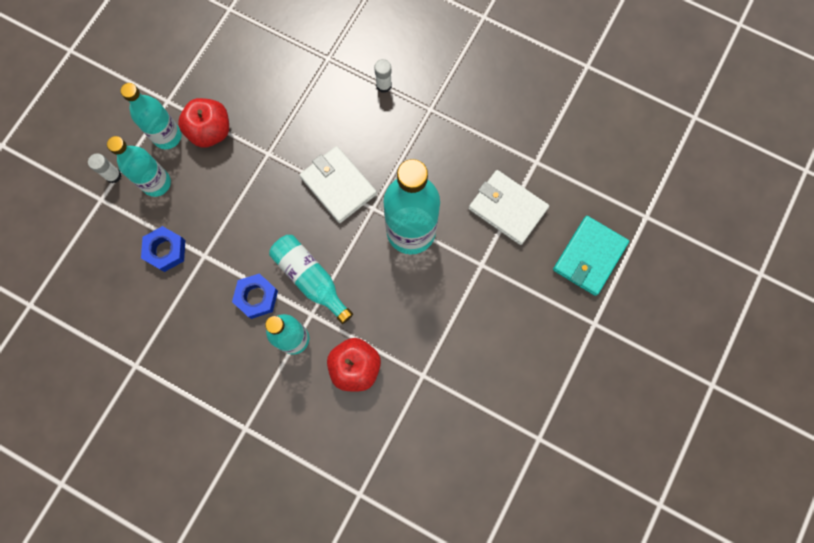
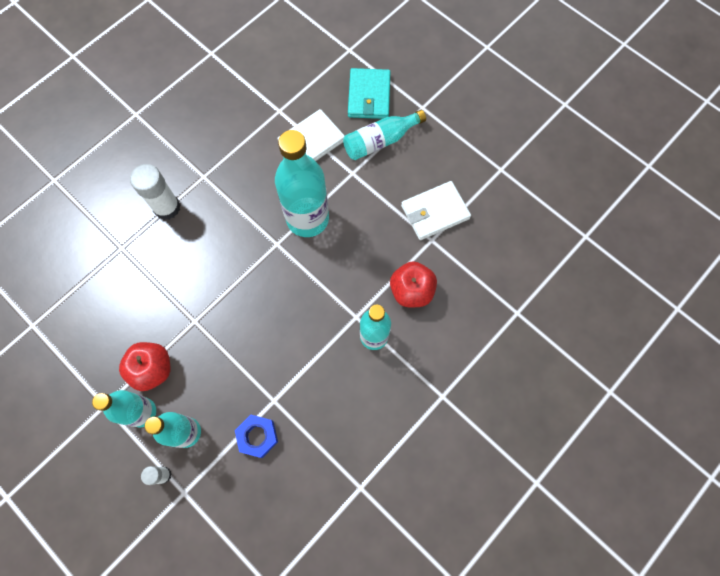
camera: 75 degrees left, 5 degrees down
blue nut [232,273,278,319] -> none
turquoise bottle [269,235,353,324] -> turquoise bottle moved to [343,110,426,160]
white wallet [300,146,377,223] -> white wallet moved to [401,181,471,240]
white glue stick [374,59,392,93] -> white glue stick [130,164,180,220], size x1.86
turquoise wallet [553,216,629,296] -> turquoise wallet turned 45 degrees clockwise [348,68,391,119]

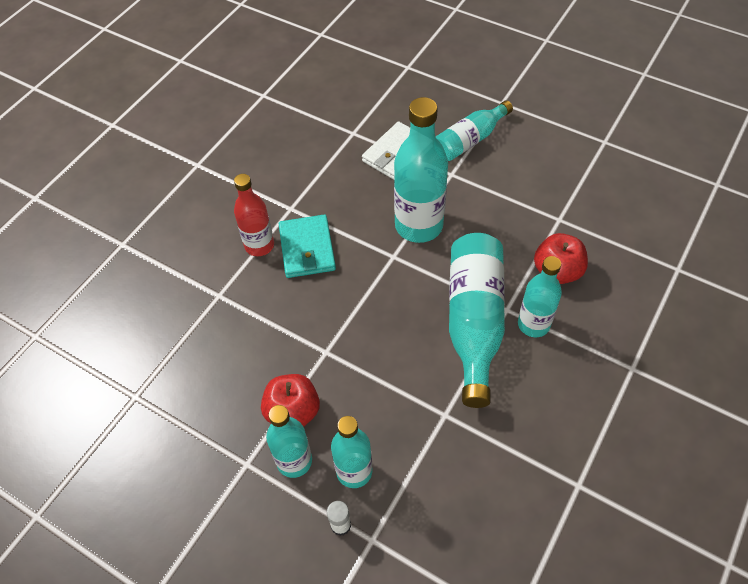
camera: 10 degrees left, 15 degrees down
white glue stick [130,164,180,220] -> red bottle [234,174,274,256]
blue nut [235,415,278,458] -> none
turquoise wallet [348,68,391,119] -> turquoise wallet moved to [279,214,336,278]
white wallet [401,181,471,240] -> none
none -> turquoise bottle [449,233,505,408]

